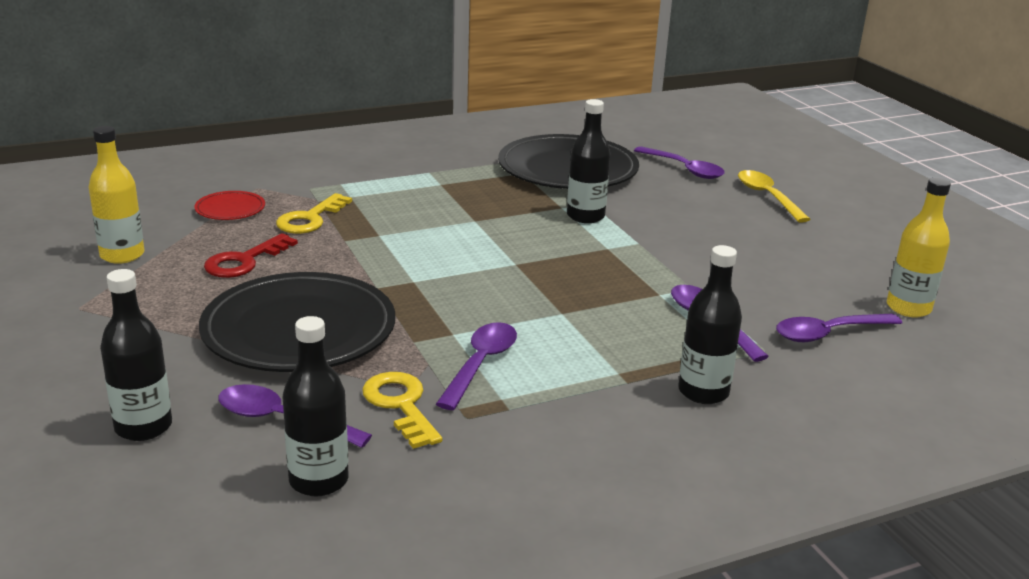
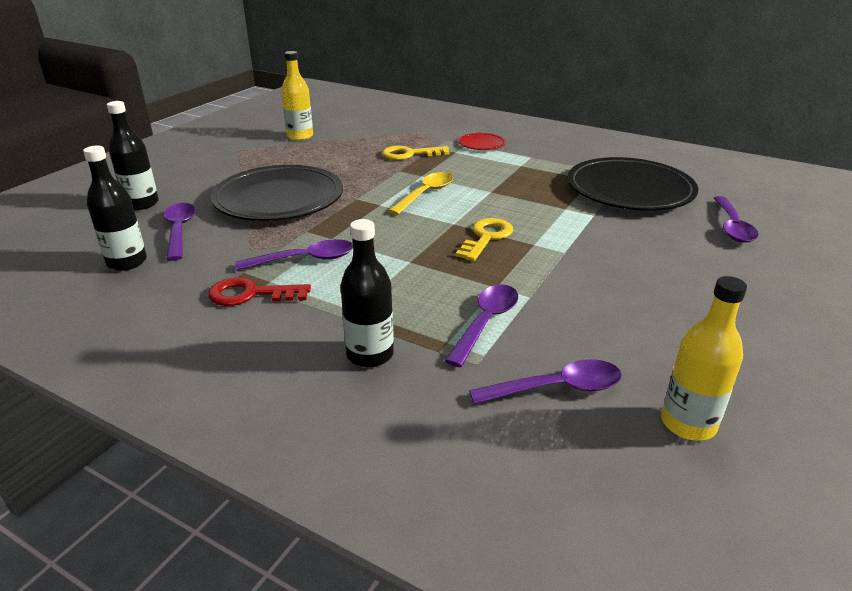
camera: 55 degrees right, 5 degrees up
red plate [194,191,265,220] -> red plate moved to [459,133,506,150]
red key [204,233,298,278] -> red key moved to [208,277,311,306]
yellow key [362,372,442,449] -> yellow key moved to [456,218,513,261]
black bottle [567,99,611,223] -> none
yellow spoon [738,170,810,223] -> yellow spoon moved to [388,172,453,215]
purple spoon [776,313,902,342] -> purple spoon turned 135 degrees clockwise [469,359,622,404]

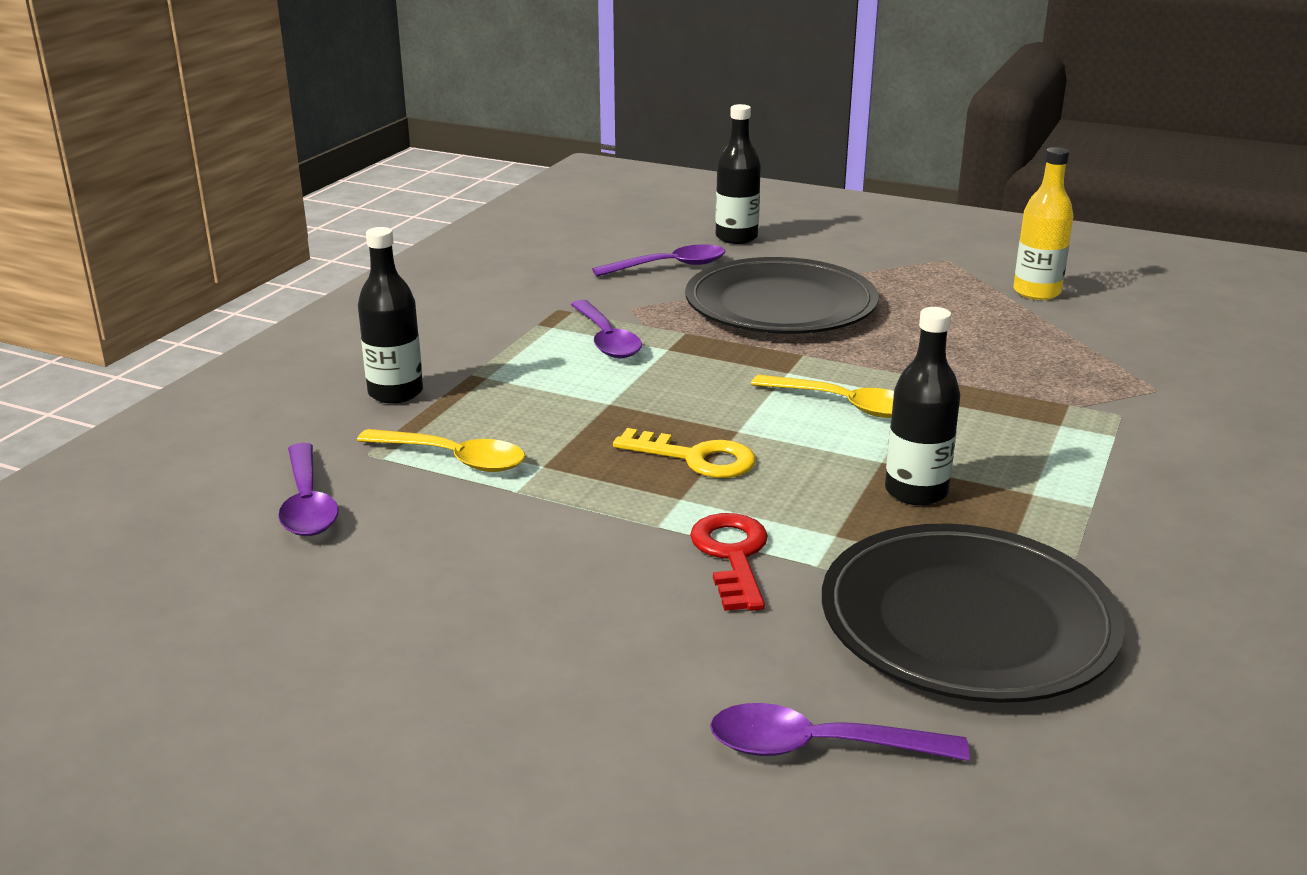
camera: 85 degrees right, 5 degrees down
black bottle [83,145,147,271] -> black bottle moved to [885,307,960,506]
red key [208,277,311,306] -> red key moved to [690,513,768,611]
yellow key [382,146,449,160] -> none
purple spoon [445,284,518,367] -> yellow spoon [357,429,525,472]
red plate [459,133,506,150] -> none
yellow bottle [661,276,747,441] -> none

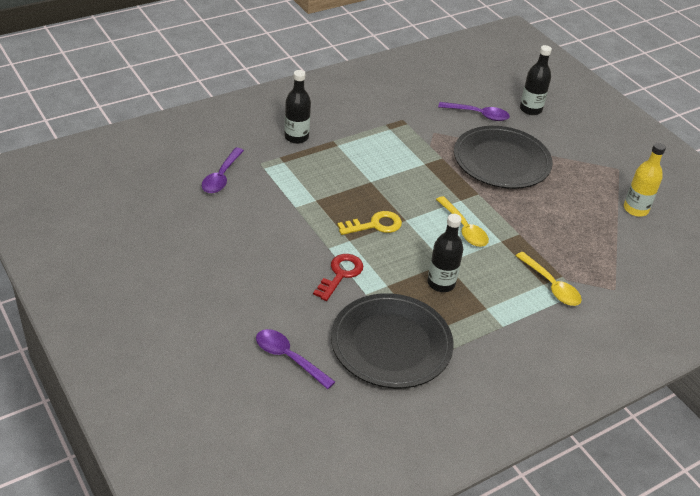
camera: 30 degrees right, 15 degrees up
yellow spoon [357,429,525,472] -> yellow spoon moved to [516,252,582,306]
purple spoon [571,300,642,358] -> none
yellow key [613,428,756,478] -> yellow key turned 75 degrees counterclockwise [337,211,402,235]

